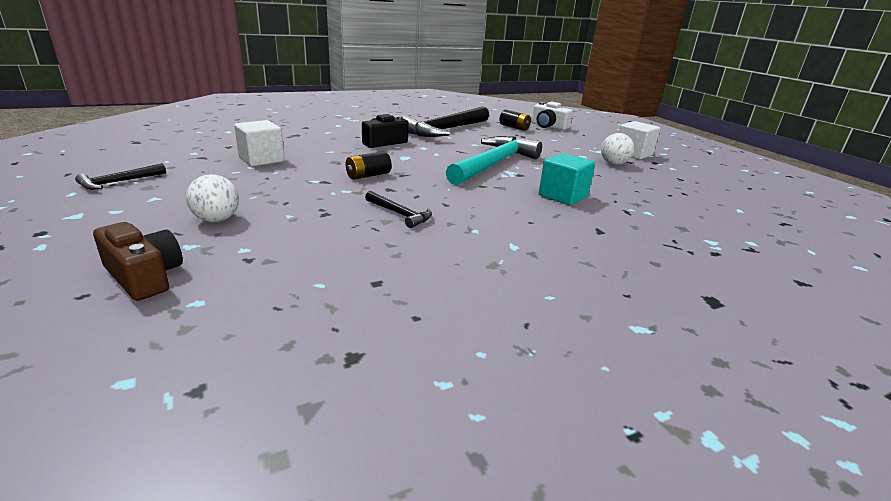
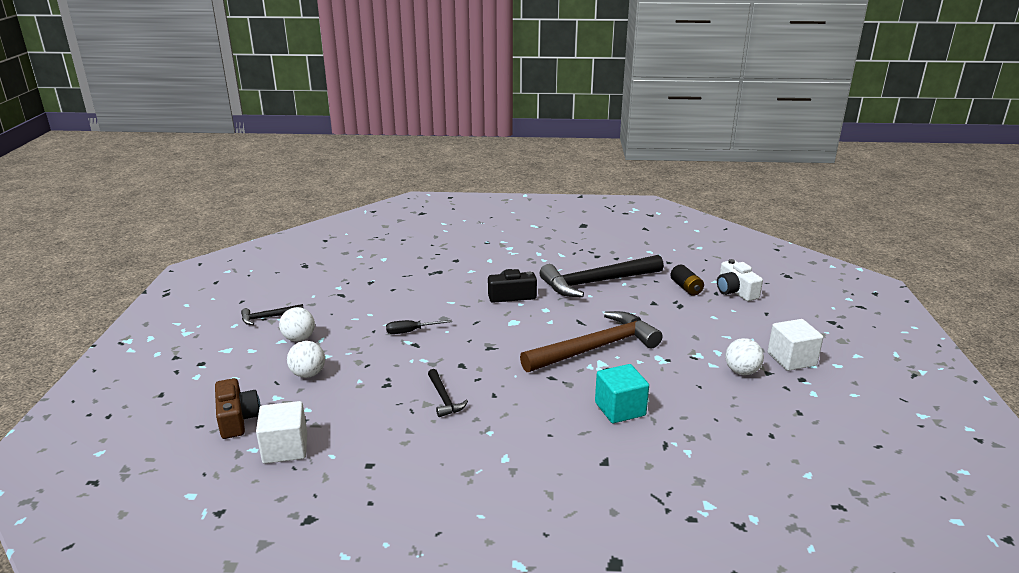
camera: 30 degrees right, 0 degrees up
white cube [234,120,285,167] -> white cube moved to [256,401,307,464]
black battery [345,151,392,180] -> none
turquoise hammer [446,136,542,185] -> brown hammer [520,311,662,372]
none -> white ball [279,307,315,342]
none -> black screwdriver [386,320,452,334]

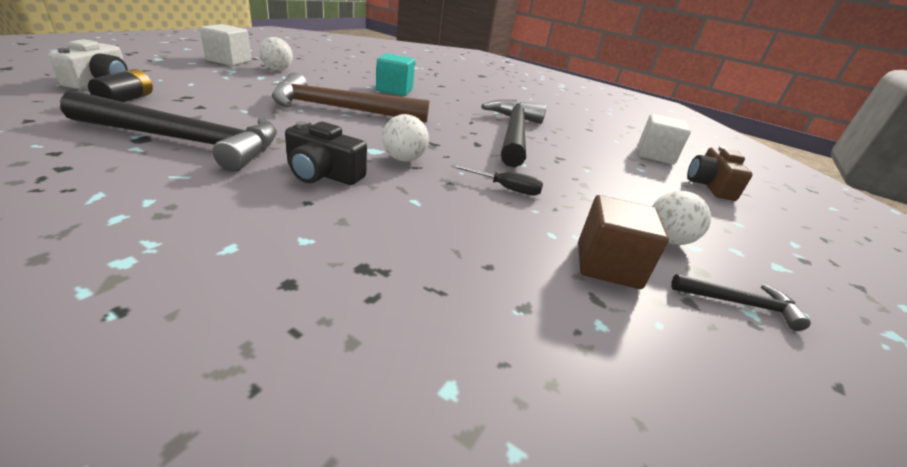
camera: 155 degrees left, 5 degrees up
white ball [287,341,325,378] -> white ball moved to [382,114,429,162]
black hammer [428,369,468,417] -> black hammer [481,100,546,167], size x2.23
none -> brown cube [578,195,669,289]

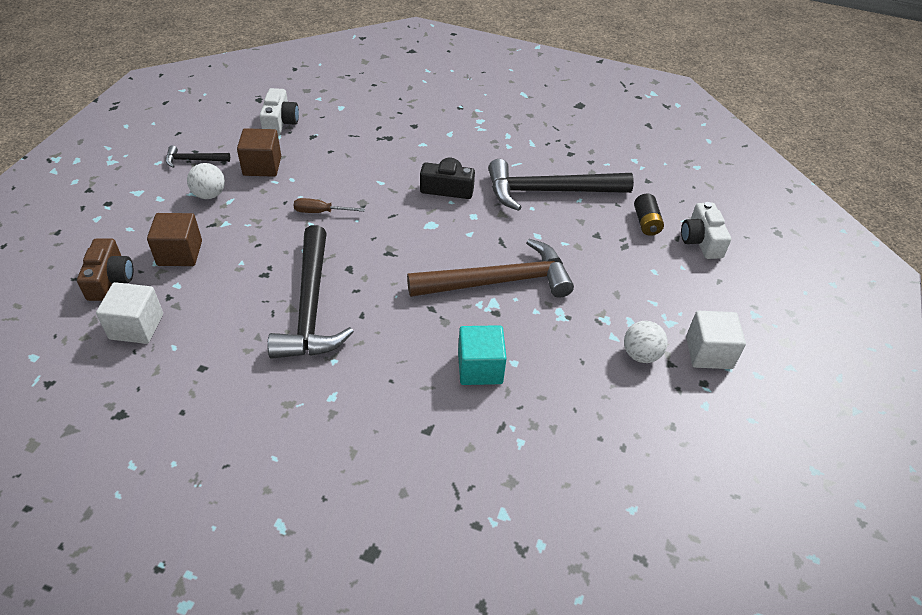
camera: 170 degrees right, 15 degrees up
white ball [382,114,429,162] -> none
black screwdriver [451,164,543,196] -> brown screwdriver [294,198,365,213]
none -> brown cube [147,213,202,266]
none -> white camera [260,88,299,136]

